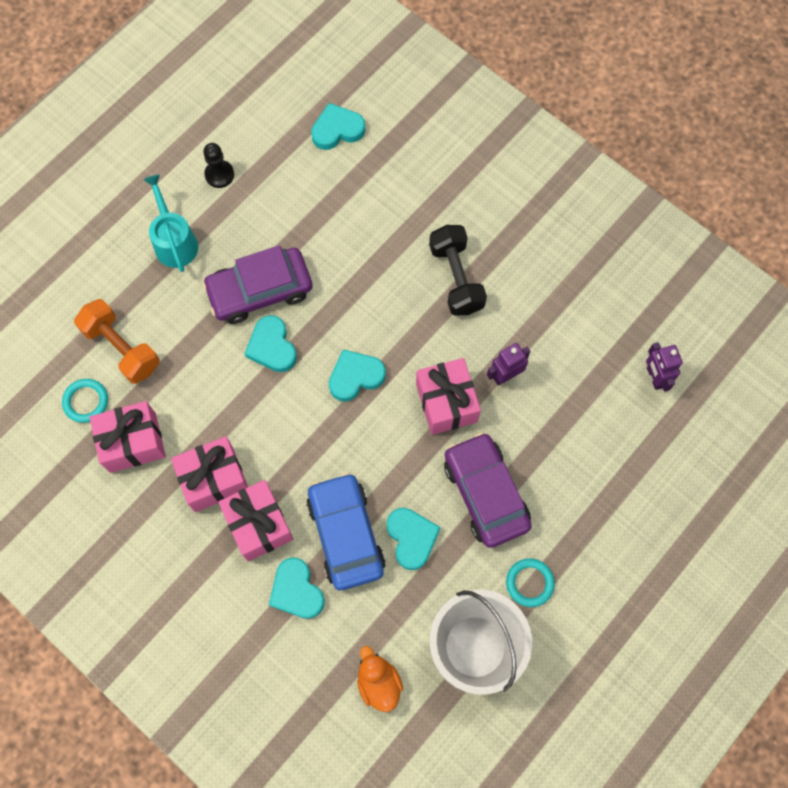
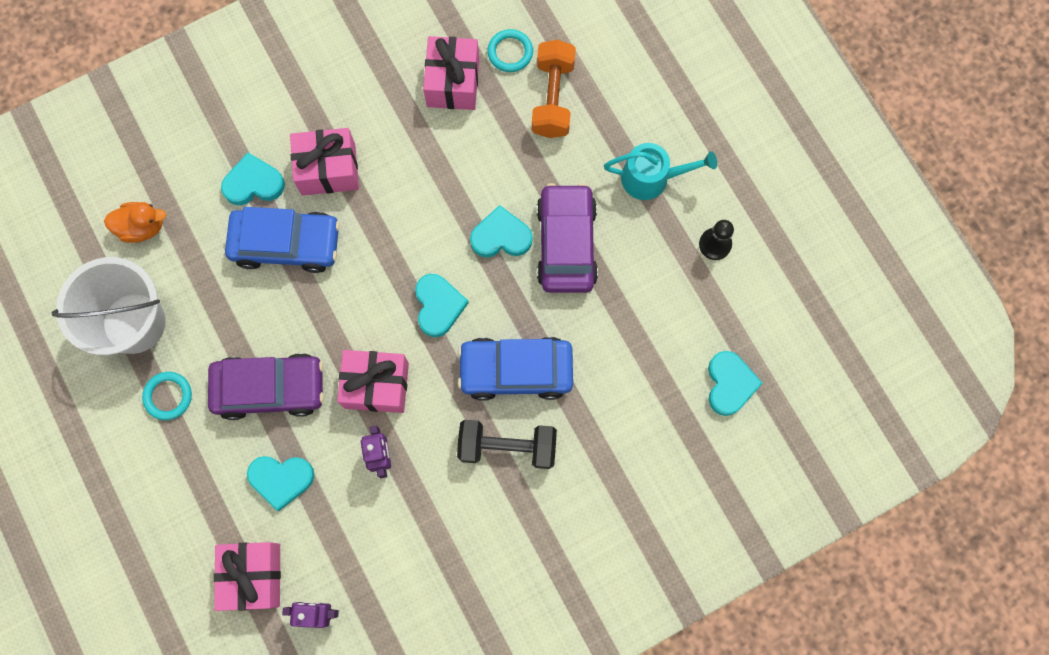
camera: 110 degrees right, 5 degrees up
orange dumbbell [74,299,160,384] -> orange dumbbell turned 60 degrees counterclockwise [532,40,576,138]
pink gift [171,436,248,512] -> pink gift moved to [214,542,281,611]
turquoise heart [387,508,440,570] -> turquoise heart moved to [247,456,314,511]
none -> blue car [458,337,573,401]

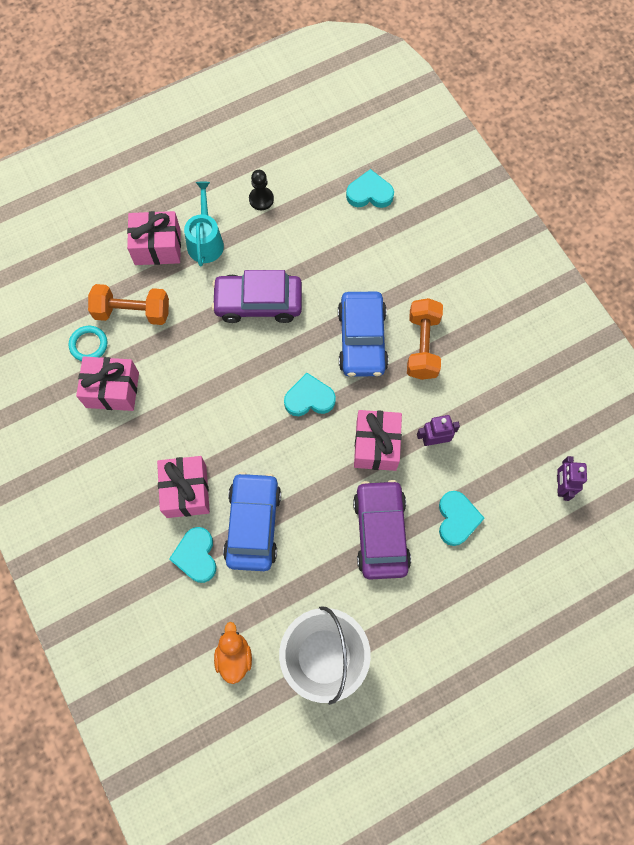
camera: 90 degrees left, 5 degrees down
turquoise ring [142,372,192,420] -> none
pink gift [214,542,281,611] -> pink gift moved to [127,211,181,265]
black dumbbell [457,420,557,469] -> orange dumbbell [407,298,443,380]
turquoise heart [470,205,533,258] -> none

